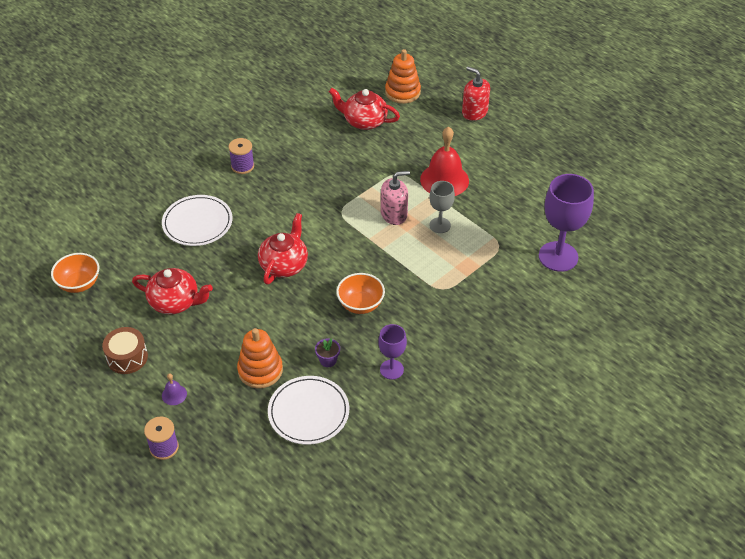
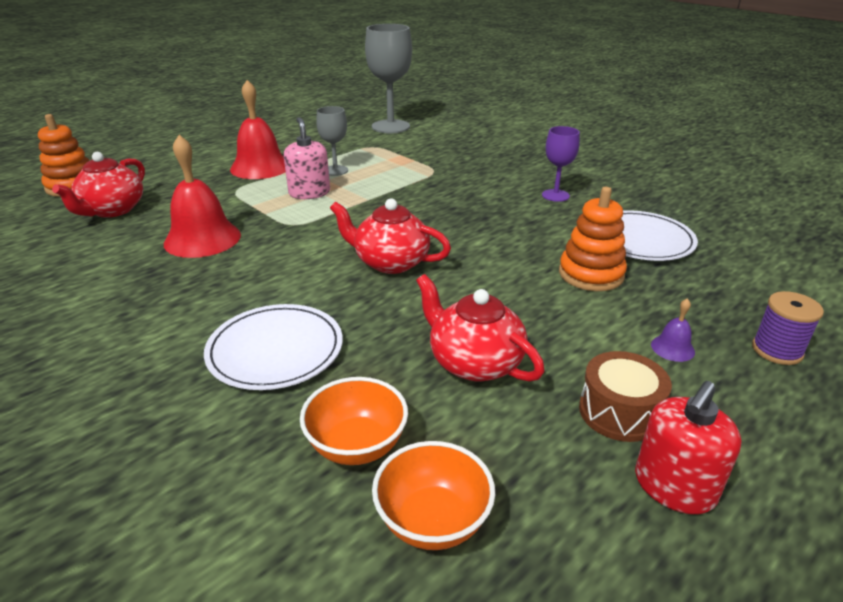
camera: 90 degrees left, 15 degrees down
red teapot [132,268,213,314] -> red teapot turned 60 degrees counterclockwise [416,274,545,382]
purple spool [228,138,254,174] -> none
purple flower pot [315,338,340,367] -> none
orange bowl [336,273,385,314] -> orange bowl moved to [300,377,408,465]
red soap dispenser [462,66,490,121] -> red soap dispenser moved to [635,381,742,514]
purple goblet [539,174,594,272] -> grey goblet [365,24,412,133]
none -> red bell [164,135,241,258]

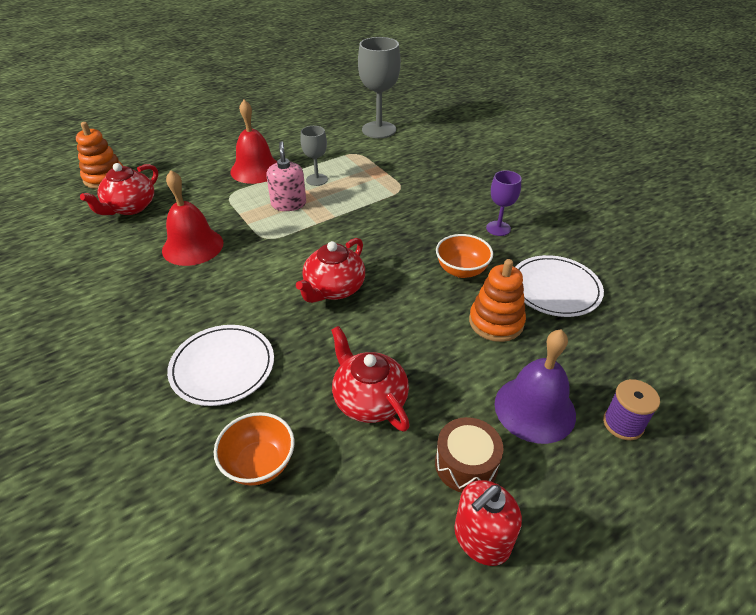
camera: 10 degrees right, 10 degrees up
red teapot [330,198,451,274] -> red teapot turned 90 degrees counterclockwise [296,238,365,303]
orange bowl [372,441,495,550] -> orange bowl moved to [436,234,493,278]
purple bell [651,298,695,362] -> purple bell [495,330,576,444], size x2.32

